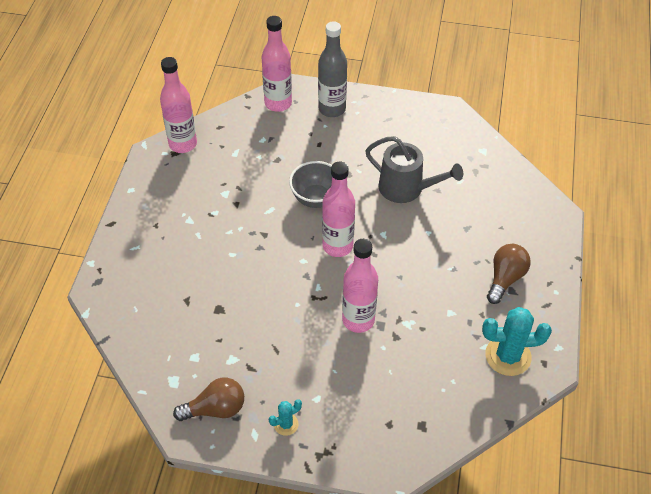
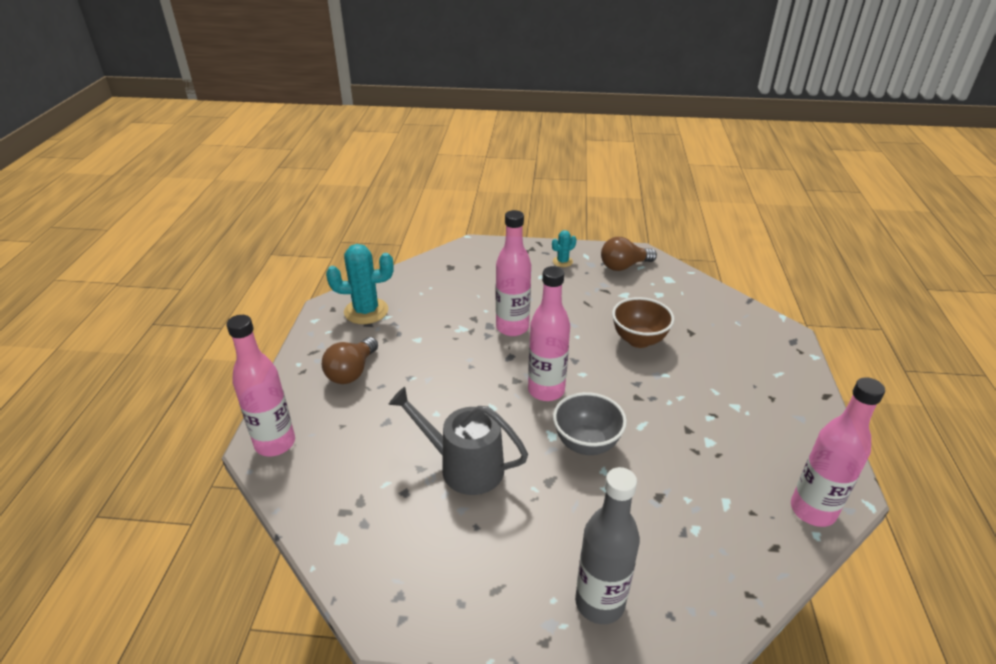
camera: 175 degrees right, 15 degrees down
pink bottle [262,16,292,112] -> pink bottle moved to [226,315,295,457]
none -> brown bowl [612,297,674,348]

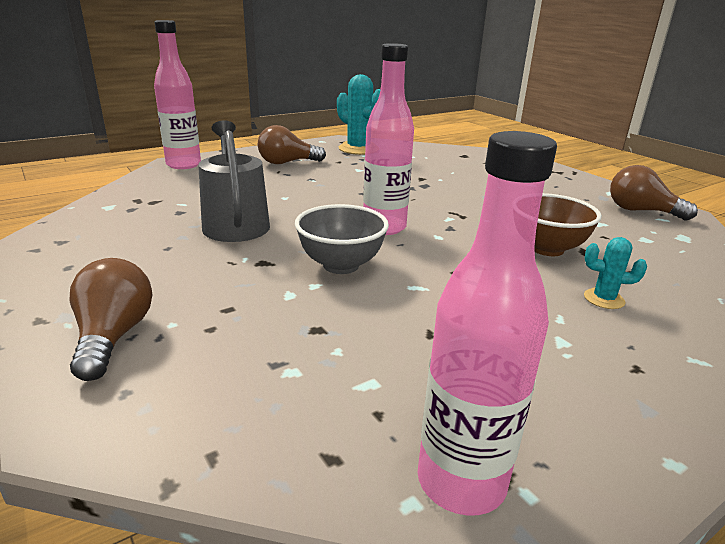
camera: 50 degrees right, 10 degrees down
pink bottle [496,210,531,336] -> none
turquoise cactus [552,230,576,267] -> turquoise cactus moved to [584,237,647,309]
grey bottle [575,467,640,624] -> brown light bulb [69,258,152,381]

